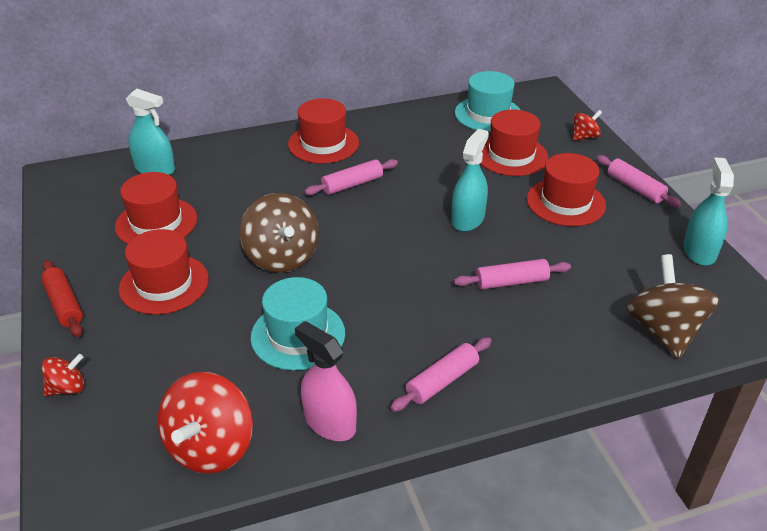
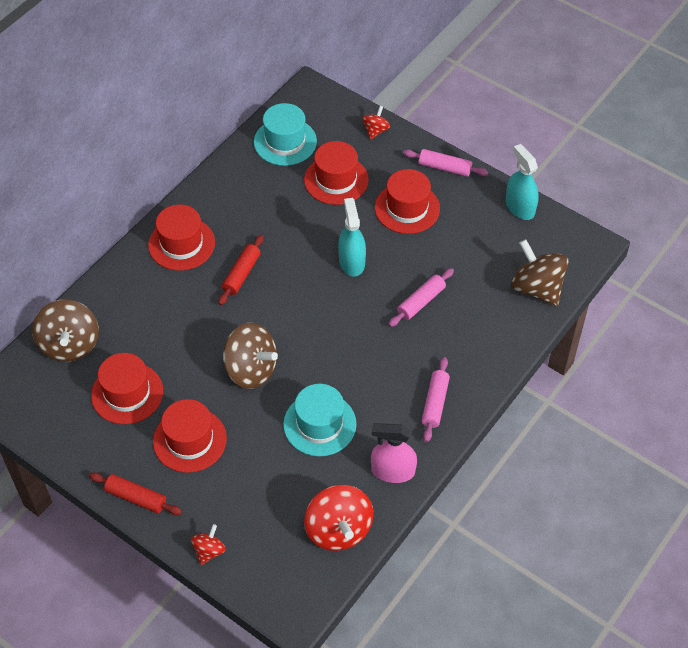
camera: 35 degrees left, 15 degrees up
turquoise spray bottle [126,89,175,175] -> brown spinning top [32,299,99,362]
pink rolling pin [305,159,398,195] -> red rolling pin [218,235,264,305]

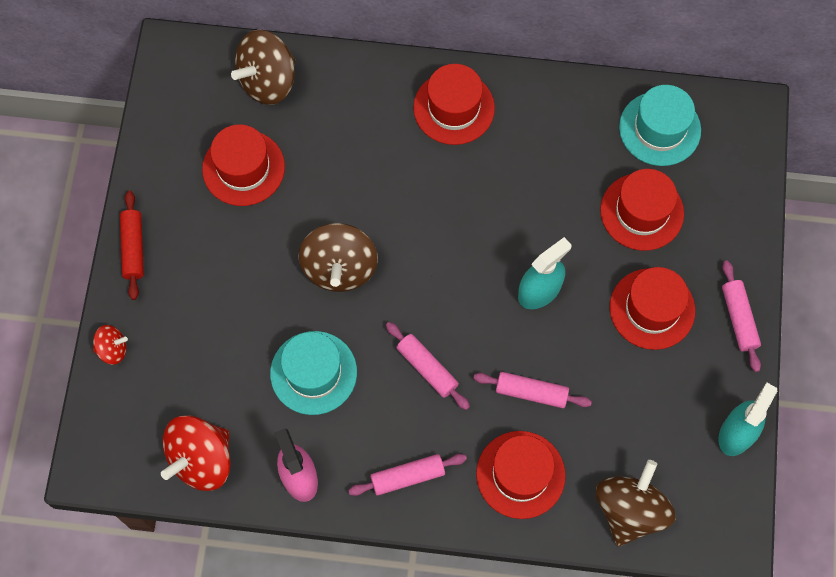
camera: 60 degrees right, 15 degrees up
red hat [153,399,227,473] -> red hat moved to [476,431,566,519]
red rolling pin [218,235,264,305] -> none
red spinning top [362,106,390,140] -> none
none -> pink rolling pin [386,322,470,410]

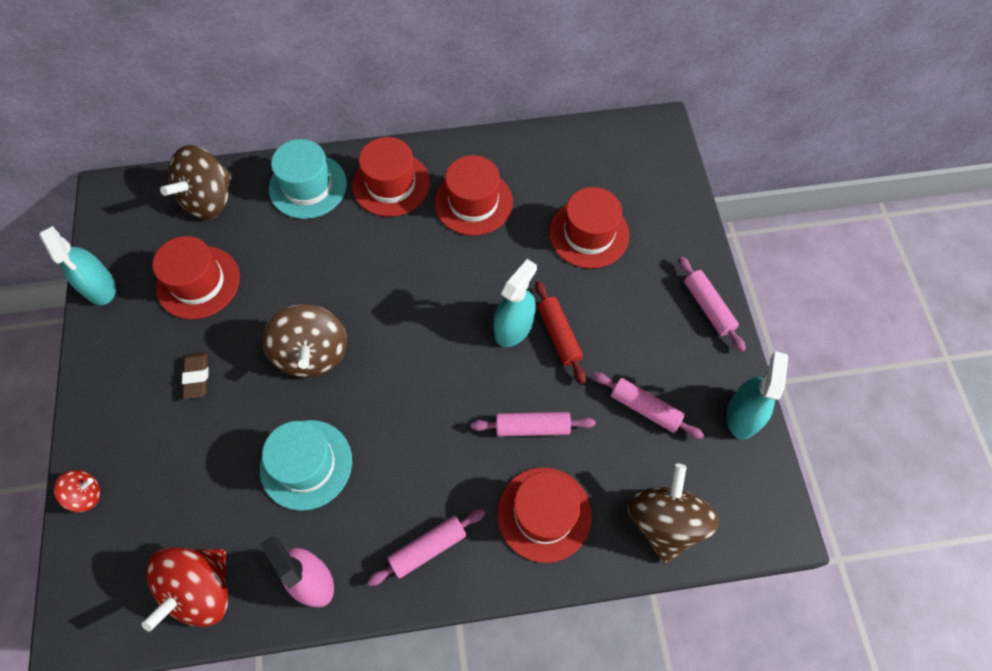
camera: 15 degrees left, 5 degrees down
red rolling pin [120,191,144,300] -> red rolling pin moved to [535,281,586,384]
pink rolling pin [386,322,470,410] -> pink rolling pin moved to [593,372,704,439]
red hat [610,267,695,350] -> red hat moved to [434,155,513,236]
turquoise hat [619,85,701,166] -> turquoise hat moved to [269,139,347,219]
none -> turquoise spray bottle [39,226,116,305]
none -> brown eraser [182,352,209,399]

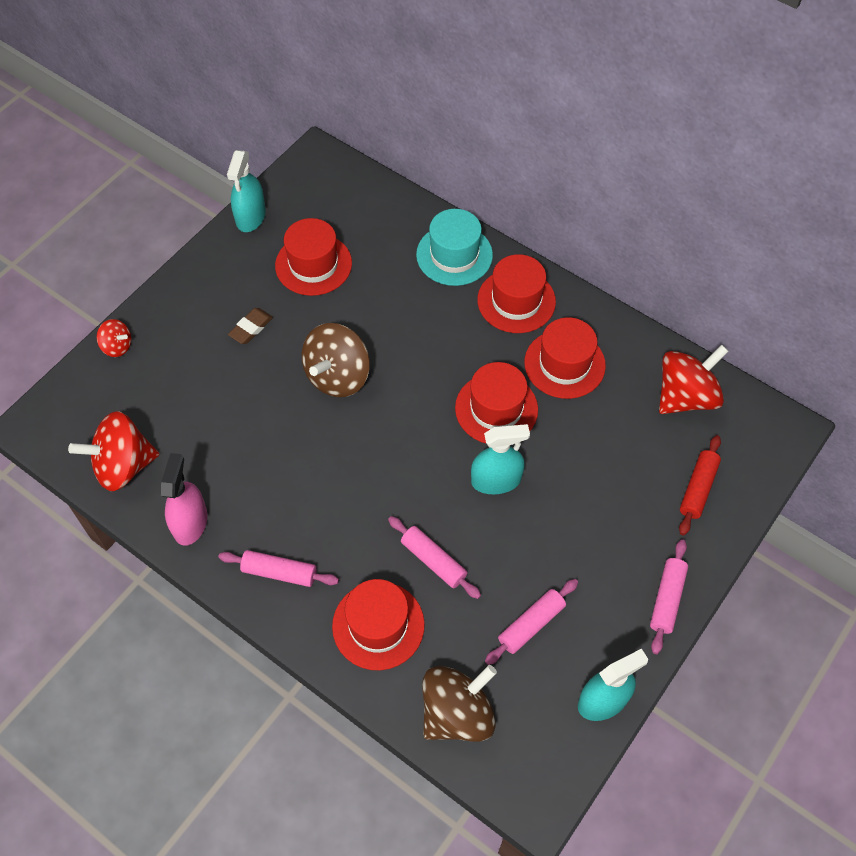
camera: 45 degrees right, 5 degrees down
brown spinning top [160,145,232,220] -> none
turquoise hat [260,420,352,511] -> none
red rolling pin [535,281,586,384] -> red rolling pin moved to [679,435,721,536]
red hat [549,187,629,269] -> red hat moved to [455,362,538,444]
pink rolling pin [593,372,704,439] -> pink rolling pin turned 60 degrees clockwise [485,579,578,665]
none -> red spinning top [659,345,728,414]

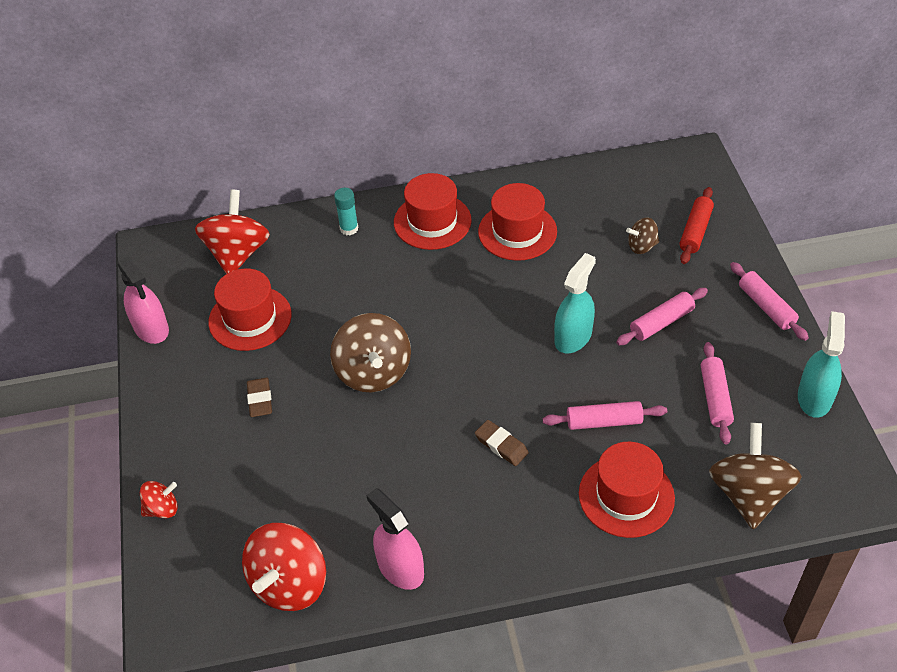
camera: 45 degrees left, 10 degrees down
pink rolling pin [218,550,339,587] -> pink rolling pin moved to [616,288,708,345]
turquoise spray bottle [227,150,266,232] -> pink spray bottle [117,256,169,344]
turquoise hat [416,209,493,286] -> turquoise glue stick [334,188,358,236]
red hat [455,362,538,444] -> none
red spinning top [659,345,728,414] -> red spinning top moved to [195,190,270,274]
red rolling pin [679,435,721,536] -> red rolling pin turned 45 degrees clockwise [680,187,714,264]
none -> brown eraser [475,420,529,466]
none -> brown spinning top [626,218,659,254]

